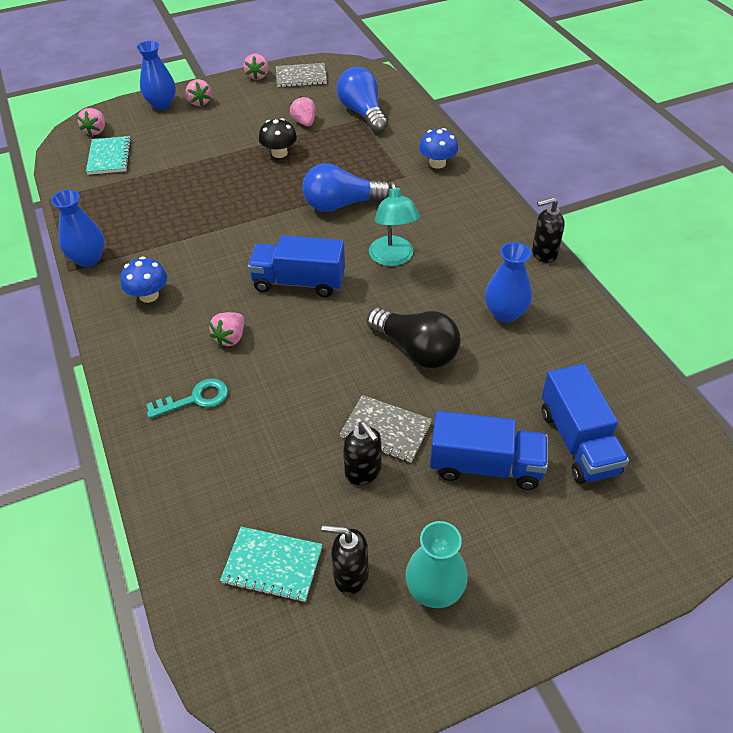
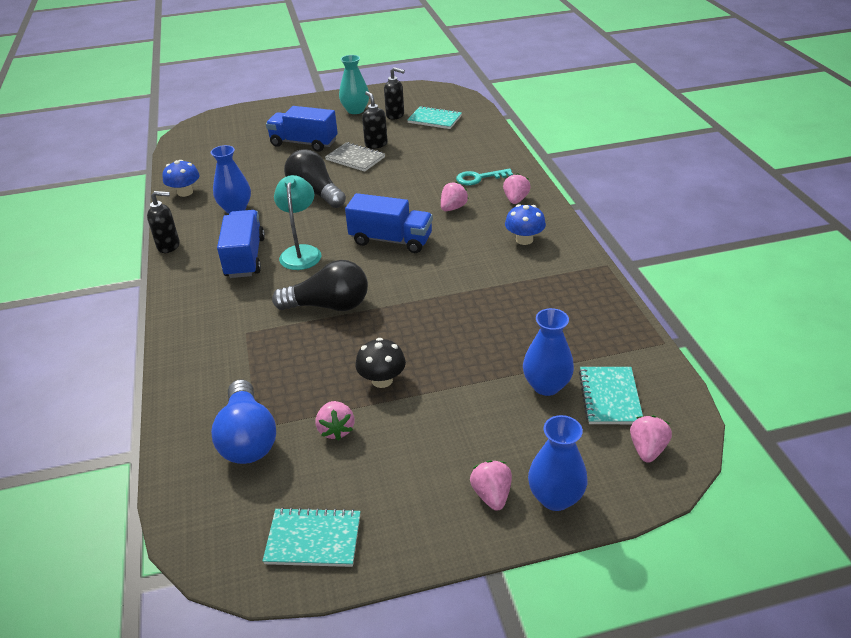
camera: 170 degrees left, 10 degrees down
blue vase [51,190,105,267] -> blue vase moved to [523,308,574,396]
pink strawberry [244,54,268,80] -> pink strawberry moved to [503,173,531,204]
grey notebook [276,63,327,87] -> turquoise notebook [263,507,361,567]
blue light bulb [302,163,389,212] -> black light bulb [272,260,368,311]
blue mushroom [419,128,458,169] -> blue mushroom moved to [163,160,200,197]
blue truck [542,364,629,484] -> blue truck moved to [217,210,265,278]

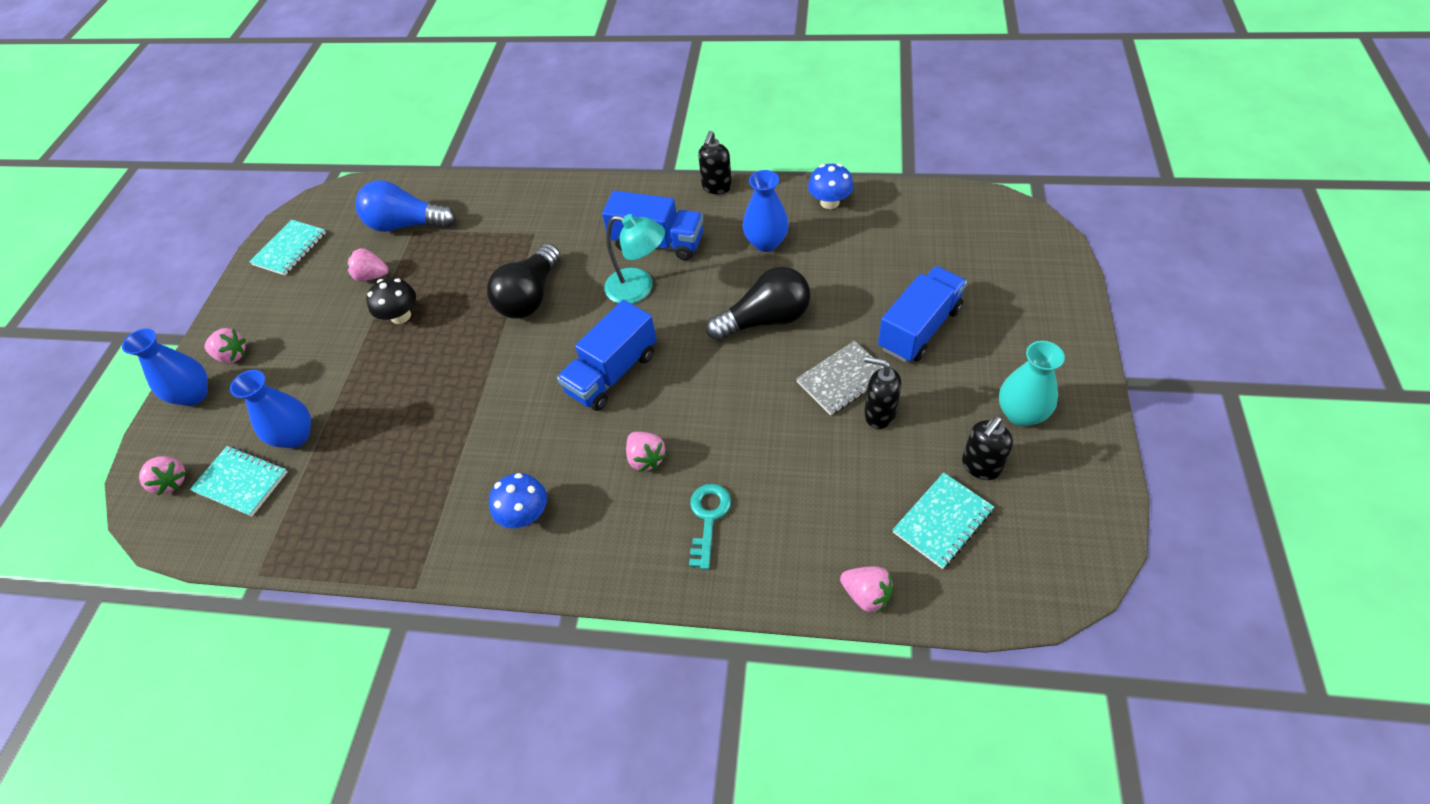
camera: 115 degrees right, 15 degrees up
black soap dispenser [362,91,388,149] -> black soap dispenser turned 150 degrees counterclockwise [864,356,901,429]
pink strawberry [503,173,531,204] -> pink strawberry moved to [840,566,893,614]

